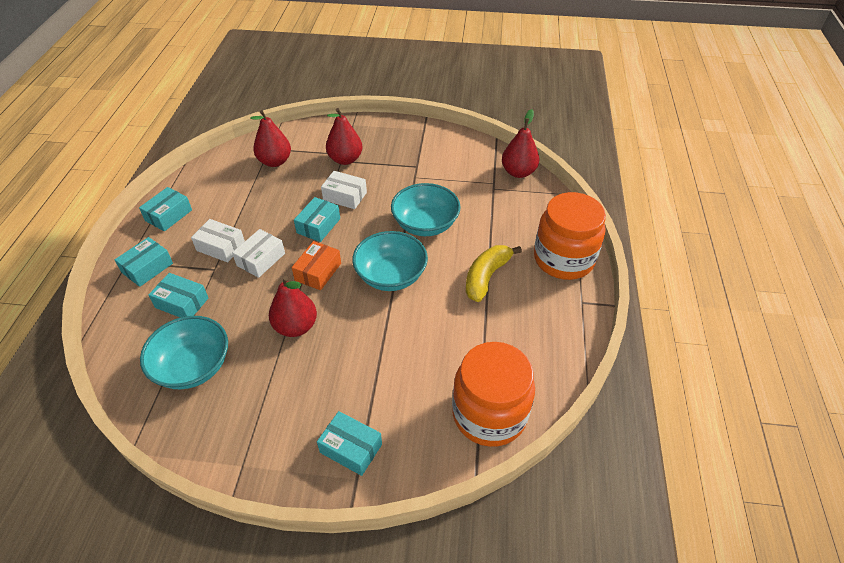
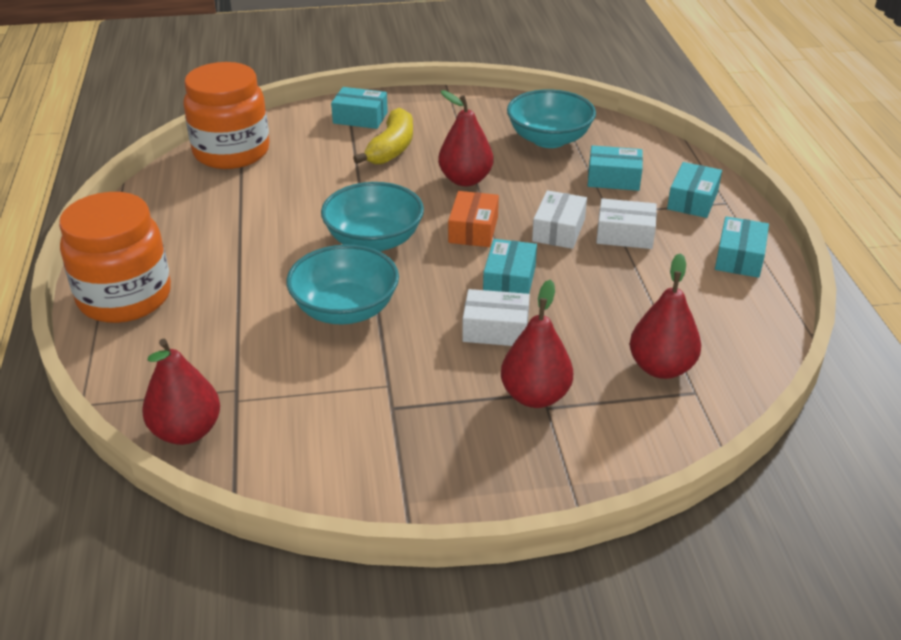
camera: 165 degrees right, 10 degrees down
yellow banana [466,245,522,302] -> yellow banana moved to [353,108,413,164]

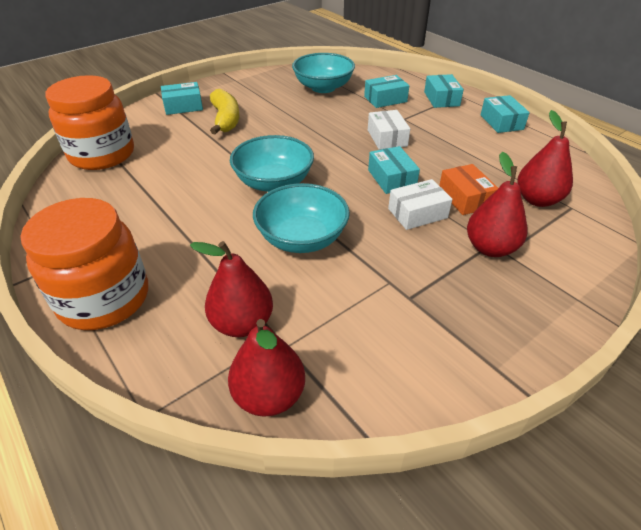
camera: 30 degrees left, 5 degrees up
red pear [438,90,493,186] -> red pear moved to [190,241,273,337]
orange box [448,191,499,247] -> orange box moved to [439,164,498,215]
white box [596,198,657,249] -> none

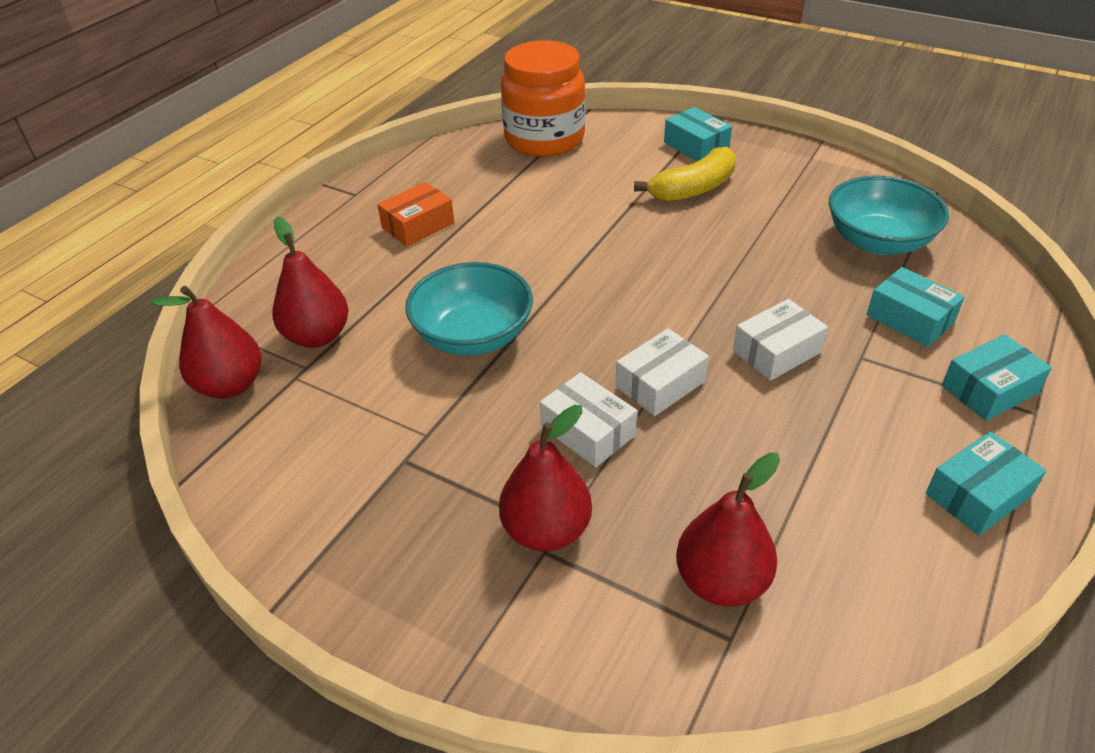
camera: 70 degrees right, 0 degrees up
orange jar [21,198,148,330] -> none
turquoise bowl [230,135,314,192] -> none
turquoise box [368,146,420,194] -> white box [616,328,709,416]
orange box [439,164,498,215] -> orange box moved to [377,182,455,247]

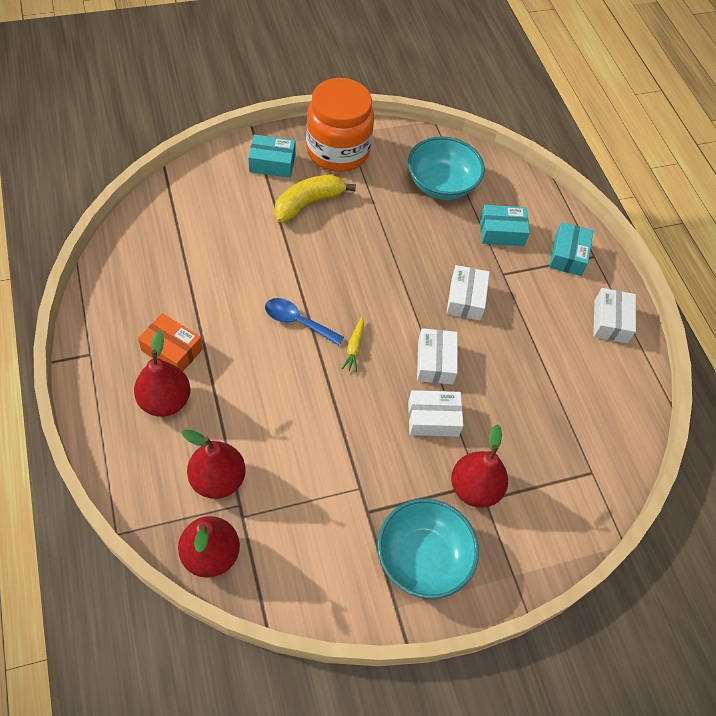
camera: 55 degrees left, 15 degrees up
orange box [377,182,455,247] -> orange box turned 60 degrees counterclockwise [138,313,203,371]
turquoise bowl [405,262,533,356] -> turquoise bowl moved to [377,499,479,599]
orange jar [501,40,586,157] -> orange jar moved to [306,78,374,172]
yellow banana [634,147,736,202] -> yellow banana turned 135 degrees counterclockwise [274,174,356,223]
red pear [676,452,780,606] -> red pear moved to [134,331,190,417]
turquoise box [926,431,1046,536] -> white box [593,288,636,343]
none -> blue spoon [265,298,344,346]
none -> yellow carrot [342,316,364,372]

